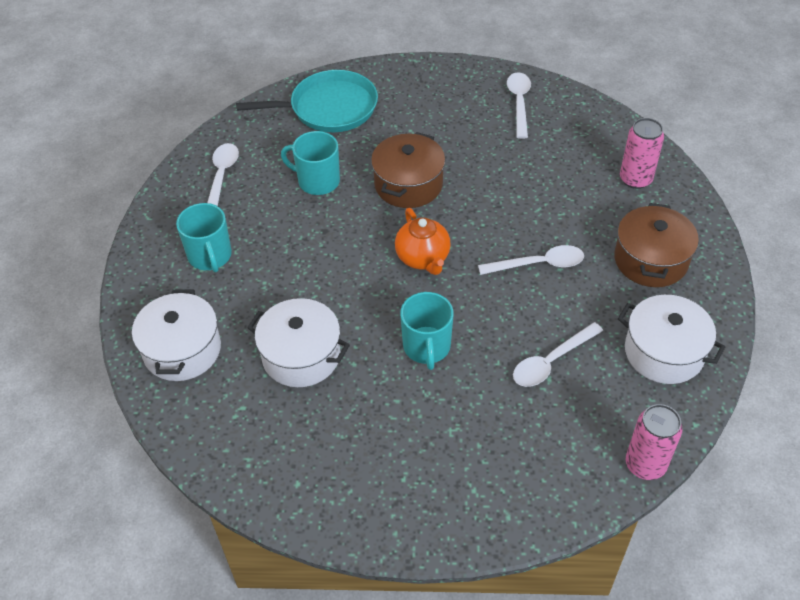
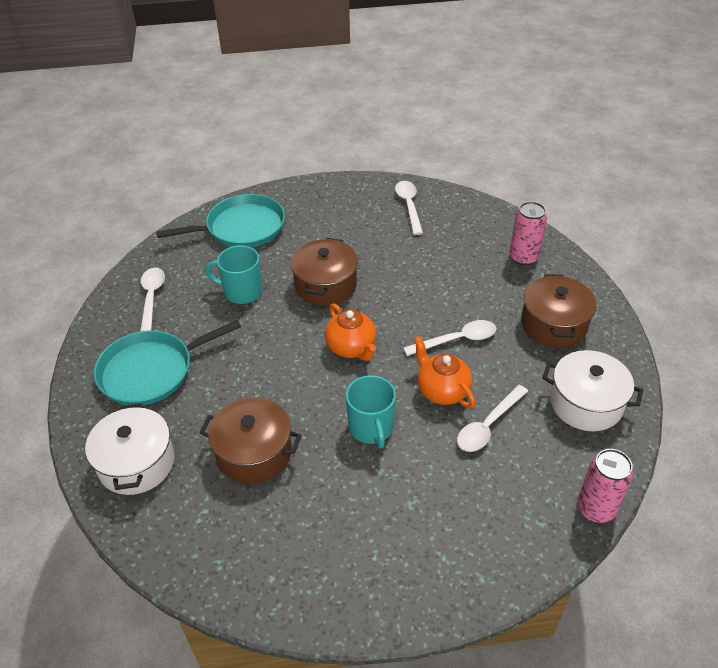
camera: 10 degrees left, 5 degrees down
turquoise mug [176,203,232,273] -> turquoise pan [94,320,241,406]
white pot [247,298,350,387] -> brown pot [199,397,302,484]
none -> orange teapot [414,336,476,408]

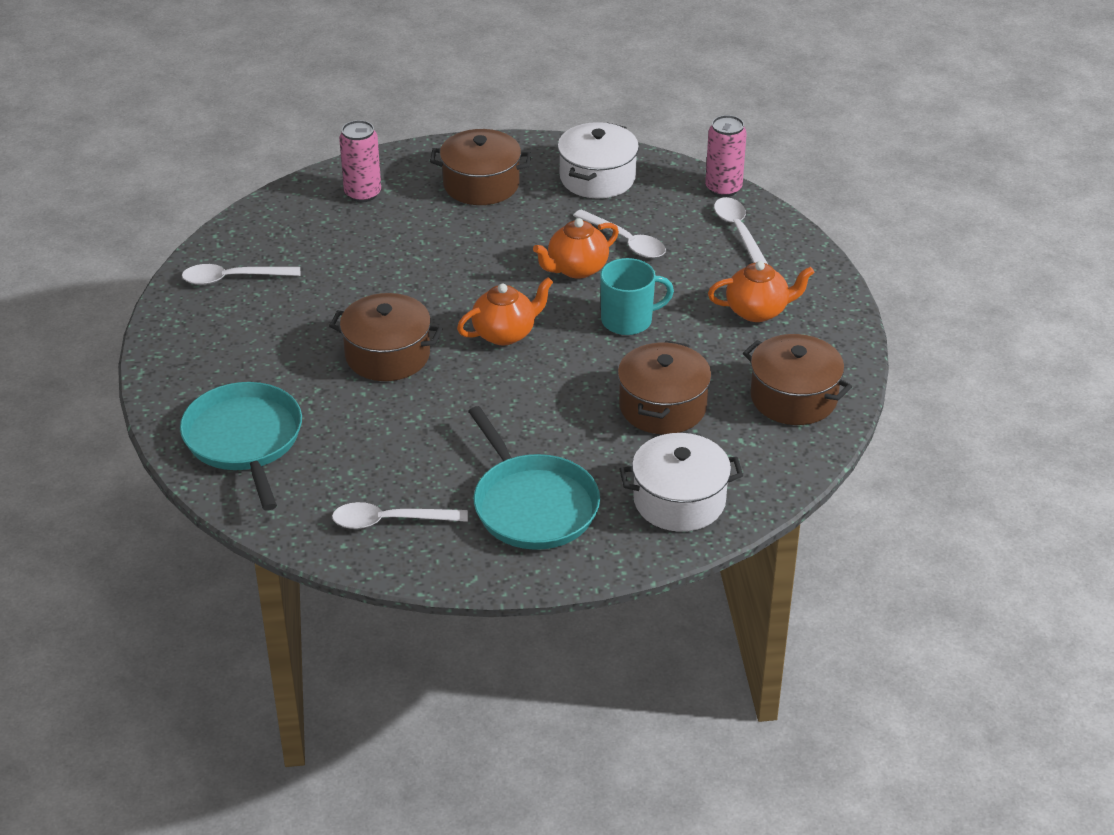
camera: 90 degrees left, 5 degrees down
turquoise mug [206,245,263,304] -> none
white spoon [403,320,496,356] -> white spoon moved to [714,197,768,264]
none -> orange teapot [708,261,815,322]
none -> brown pot [743,334,852,425]

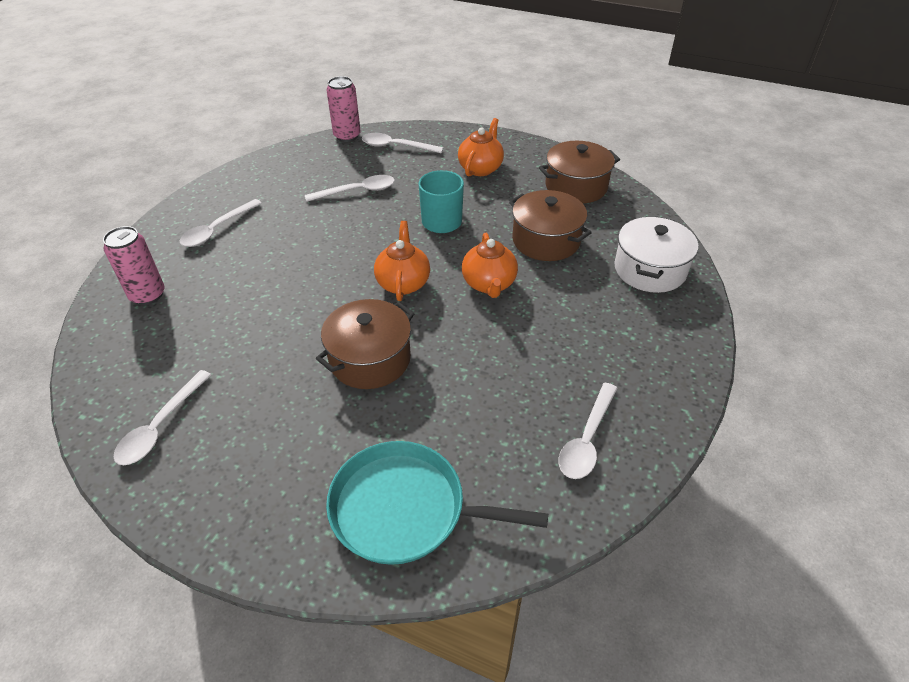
camera: 60 degrees left, 5 degrees up
brown pot [430,129,531,205] -> white spoon [180,199,262,247]
turquoise pan [468,406,600,550] -> none
orange teapot [533,218,619,279] -> orange teapot moved to [462,233,518,298]
white pot [558,122,639,199] -> none

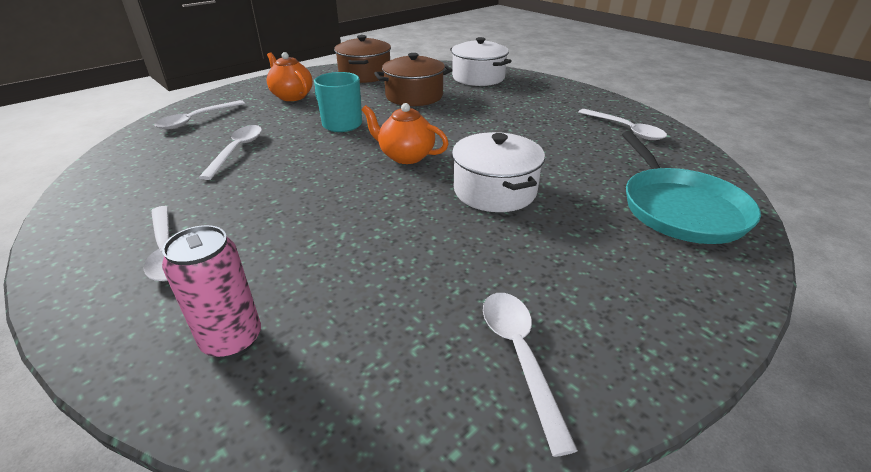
camera: 65 degrees left, 10 degrees down
white spoon [114,370,211,465] -> white spoon turned 150 degrees counterclockwise [483,293,578,457]
brown pot [316,299,415,389] -> white pot [452,132,545,212]
pink can [326,76,361,142] -> none
turquoise pan [326,441,548,565] -> turquoise pan turned 45 degrees counterclockwise [622,131,761,244]
orange teapot [462,233,518,298] -> none

